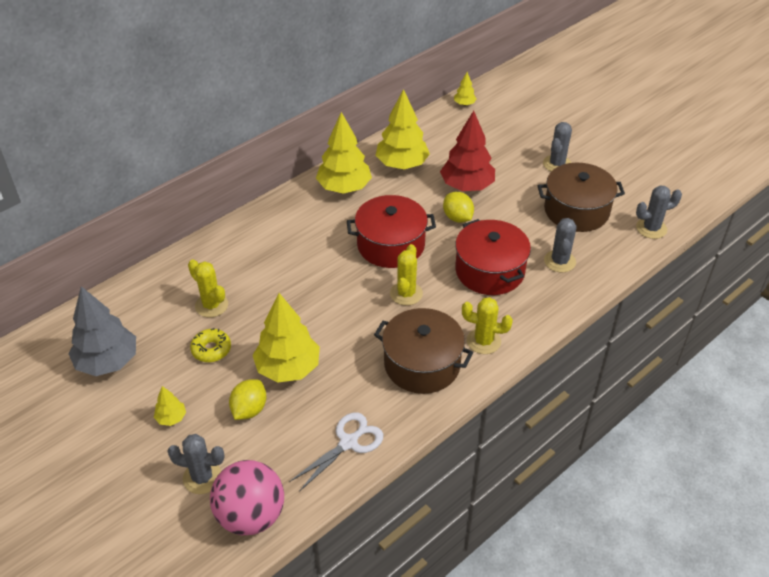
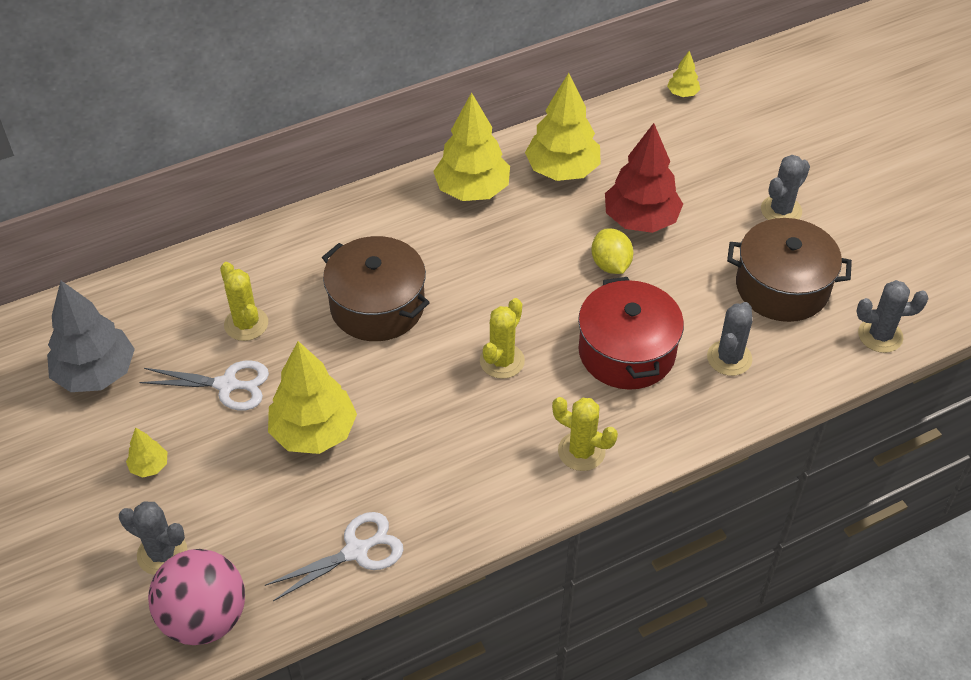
camera: 15 degrees right, 5 degrees up
yellow donut [190,328,231,362] -> white scissors [139,360,269,410]
yellow lemon [229,379,266,420] -> none
red pot [347,195,436,268] -> none
brown pot [374,308,474,394] -> brown pot moved to [322,236,430,341]

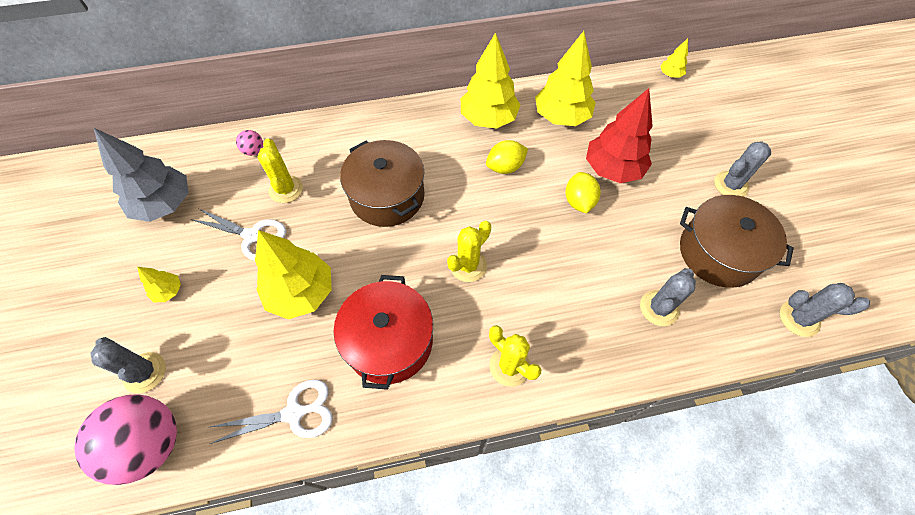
camera: 15 degrees right, 10 degrees up
red pot [578,277,684,390] -> red pot moved to [334,275,433,390]
none -> pink ball [236,130,263,156]
none -> yellow lemon [486,140,528,174]

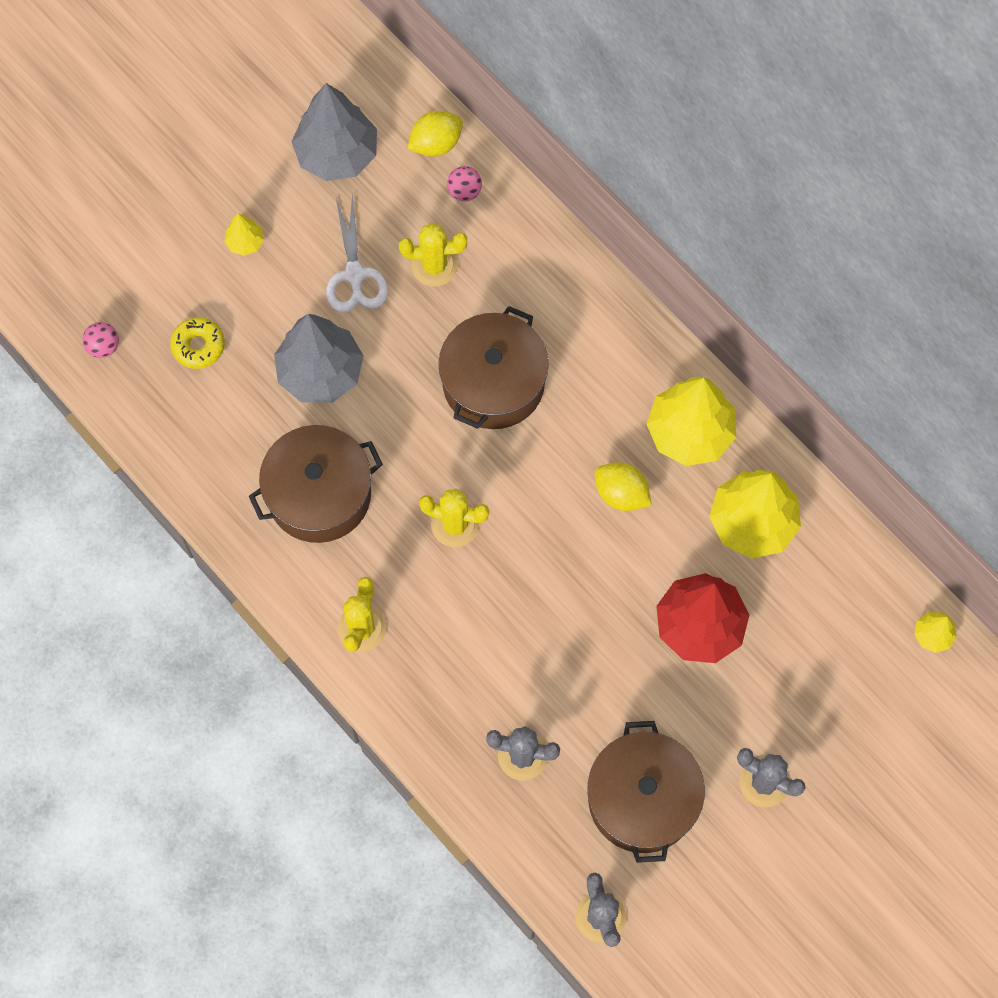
camera: 60 degrees right, 10 degrees up
pink ball [74,394,177,485] -> pink ball [82,322,119,358], size x0.43
grey cactus [90,337,166,393] -> none
white scissors [210,379,333,444] -> none
yellow tree [255,230,332,319] -> grey tree [274,314,364,403]
yellow cactus [257,138,303,203] -> yellow cactus turned 45 degrees clockwise [399,223,467,287]
red pot [334,275,433,390] -> brown pot [249,425,383,543]
yellow lemon [565,172,601,214] -> yellow lemon moved to [407,111,463,156]
none -> yellow donut [170,317,225,369]

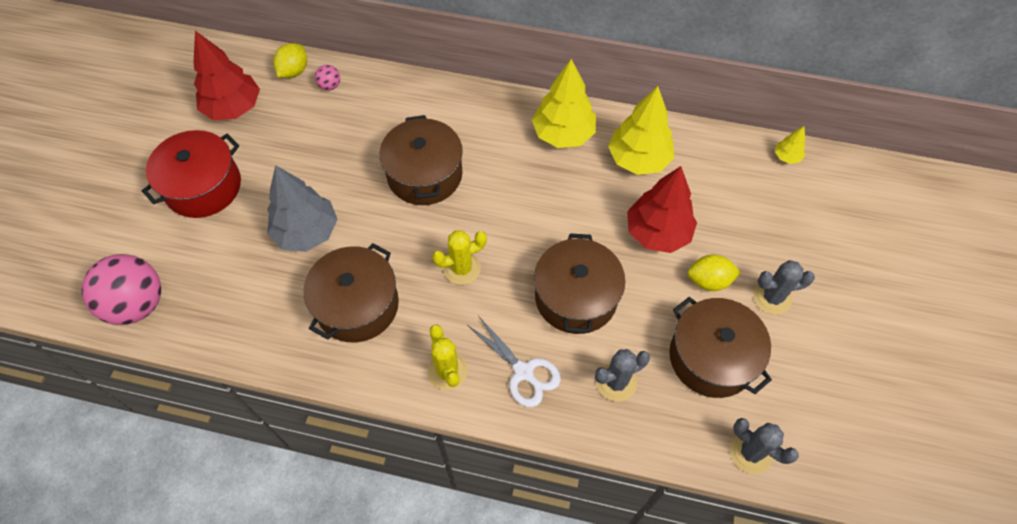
camera: 35 degrees left, 10 degrees down
pink ball [82,322,119,358] -> pink ball [82,254,161,325], size x2.35
yellow donut [170,317,225,369] -> none
yellow tree [224,213,264,256] -> red pot [142,130,241,218]
grey tree [292,83,377,181] -> red tree [194,31,260,120]
white scissors [326,194,388,313] -> white scissors moved to [469,317,561,407]
yellow cactus [399,223,467,287] -> none
yellow lemon [594,462,652,511] -> yellow lemon moved to [688,254,741,291]
none -> brown pot [534,233,625,334]

